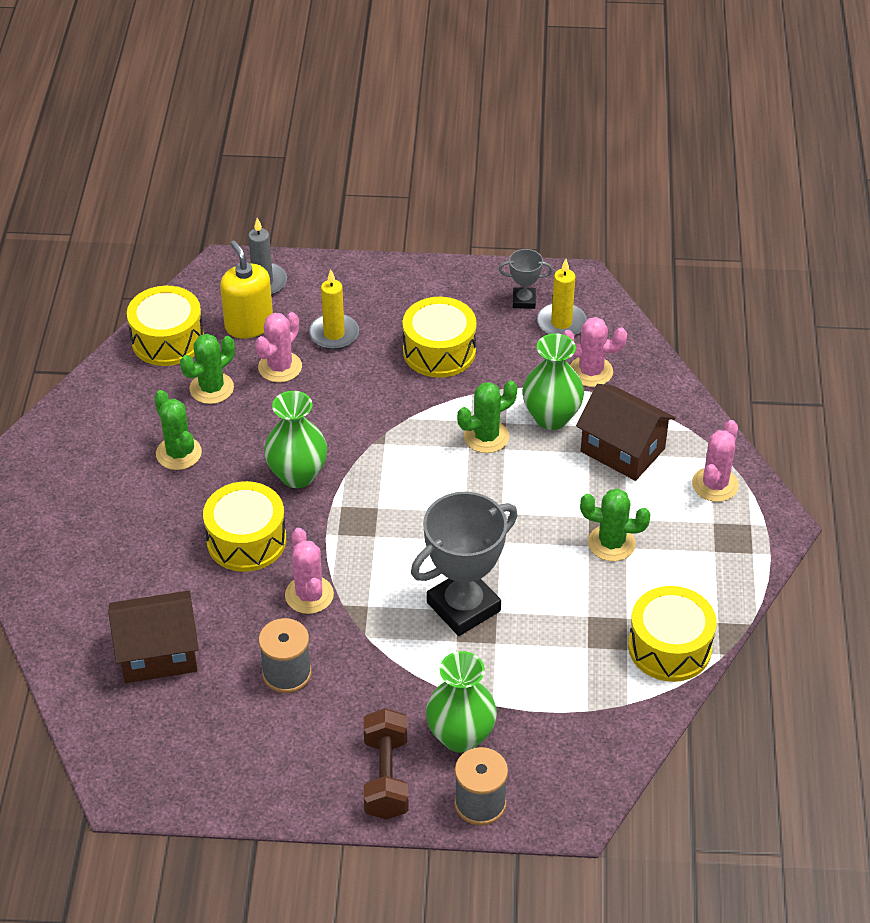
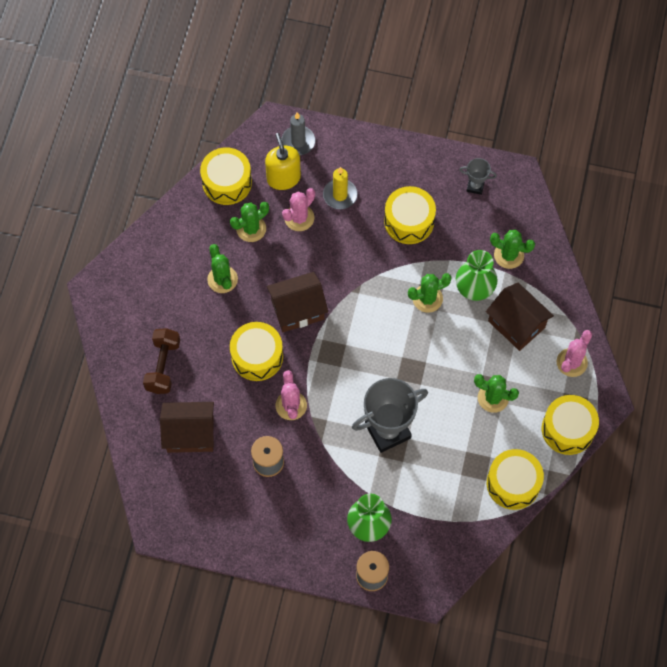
camera: 10 degrees right, 20 degrees up
green vase [264,391,328,488] -> brown house [267,272,328,332]
brown dumbbell [364,708,409,820] -> brown dumbbell moved to [143,328,180,394]
yellow candle [537,259,587,335] -> none
pink cactus [562,317,627,387] -> green cactus [490,230,535,269]
none -> yellow drum [542,395,599,455]

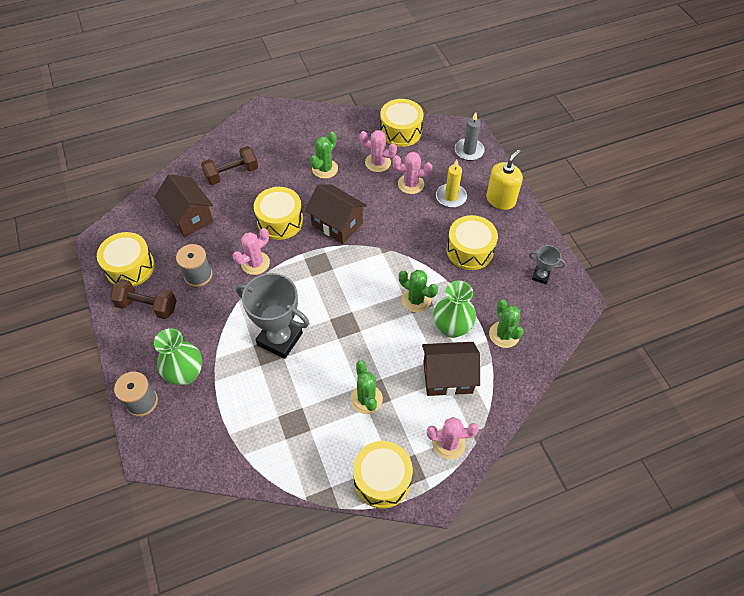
camera: 55 degrees right, 10 degrees down
green cactus [230,202,269,242] -> pink cactus [359,130,397,172]
yellow soap dispenser [265,133,301,190] -> yellow soap dispenser moved to [486,149,523,210]
grey trophy [459,158,497,195] -> grey trophy turned 45 degrees counterclockwise [529,245,566,284]
brown house [486,283,554,351] -> brown house turned 75 degrees clockwise [422,342,480,396]
yellow drum [487,449,544,510] -> yellow drum moved to [97,232,155,287]
none -> brown dumbbell [110,279,177,319]

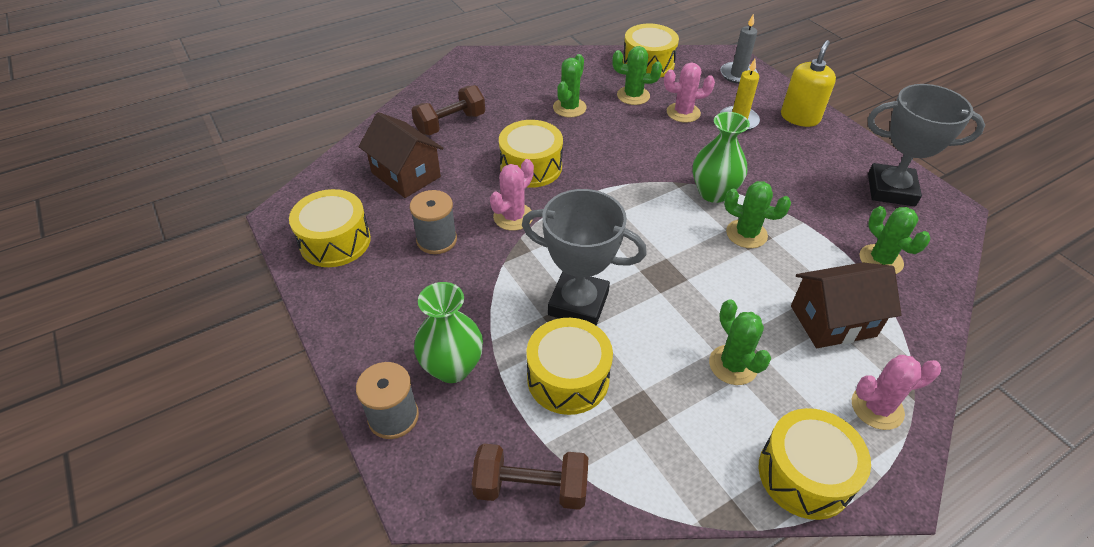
camera: 10 degrees left, 10 degrees down
brown dumbbell [110,279,177,319] -> brown dumbbell moved to [472,443,588,510]
brown house [305,185,367,244] -> none
pink cactus [359,130,397,172] -> green cactus [612,46,662,105]
green vase [434,281,476,338] -> green vase moved to [693,112,750,203]
yellow drum [447,215,498,270] -> yellow drum moved to [526,318,613,415]
grey trophy [529,245,566,284] -> grey trophy [868,84,985,206], size x2.08

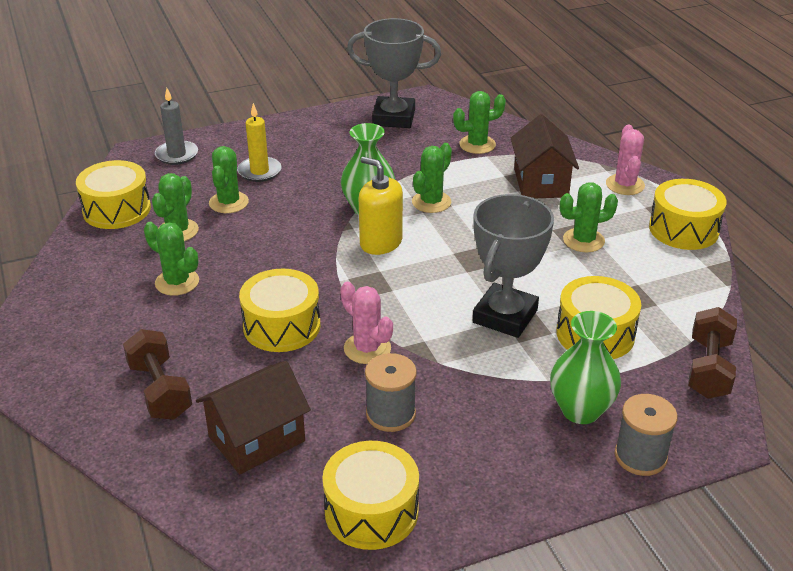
camera: 80 degrees left, 10 degrees down
pink cactus [664,63,715,123] -> green cactus [209,146,249,213]
yellow soap dispenser [781,40,836,127] -> yellow soap dispenser moved to [359,157,403,255]
grey trophy [868,84,985,206] -> grey trophy turned 75 degrees clockwise [347,18,441,128]

